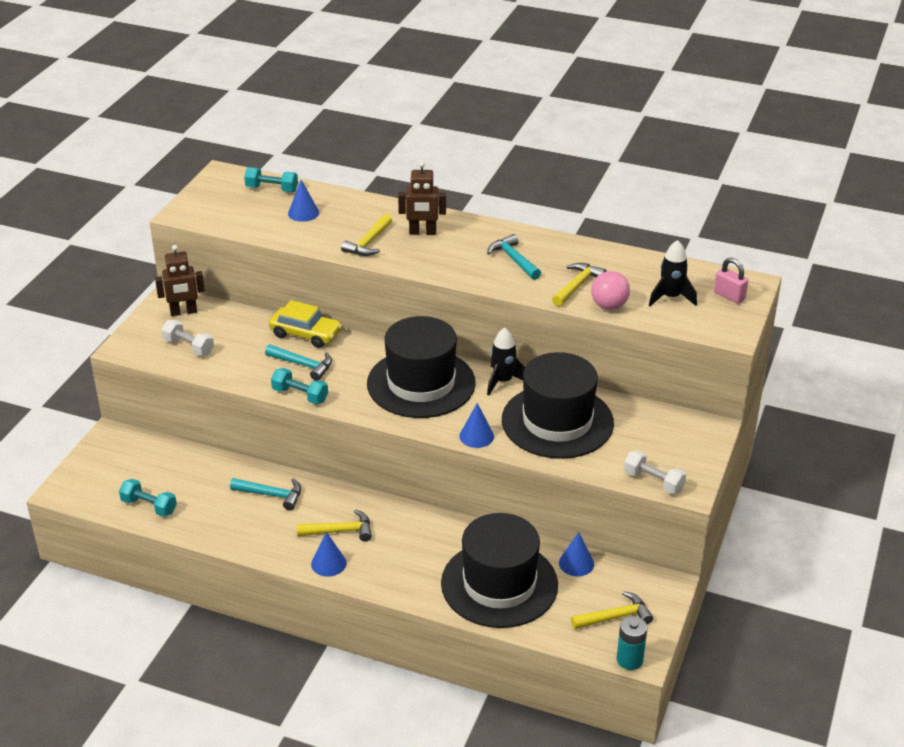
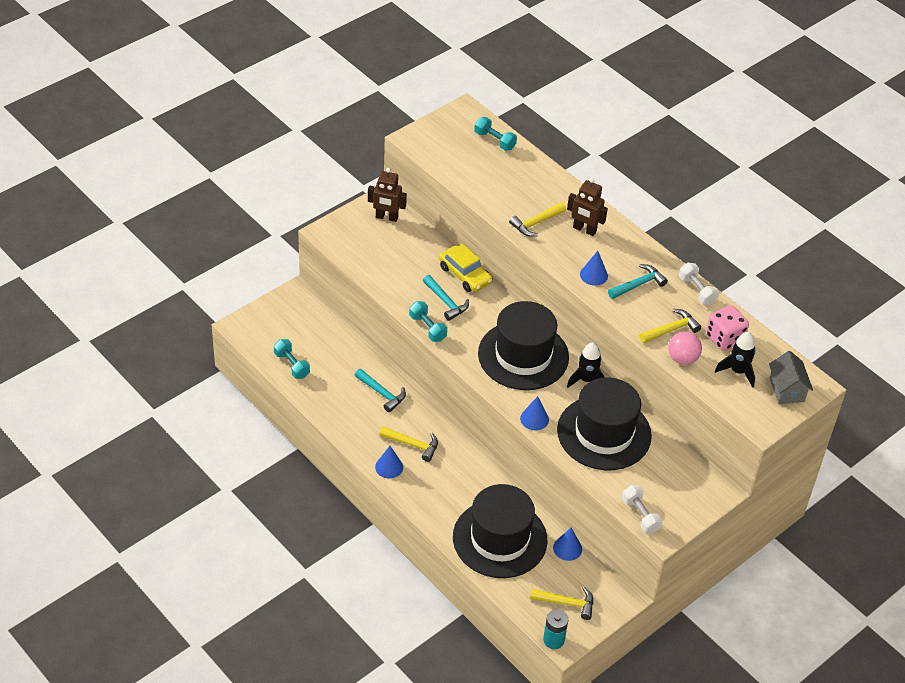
camera: 25 degrees right, 10 degrees up
white dumbbell [161,320,214,356] -> white dumbbell moved to [679,262,719,305]
blue cone [288,180,319,222] -> blue cone moved to [580,251,608,286]
turquoise hammer [487,234,541,280] -> turquoise hammer turned 60 degrees clockwise [608,264,668,299]
pink padlock [714,258,748,304] -> grey house [769,351,813,404]
none -> pink dice [706,305,749,351]

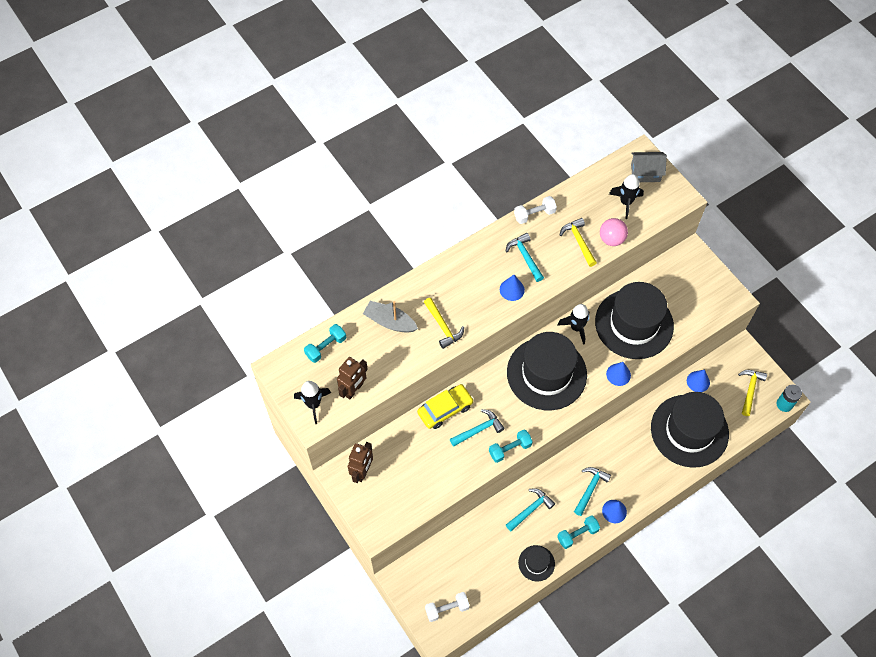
camera: 80 degrees left, 15 degrees up
turquoise dumbbell [274,339,310,379] -> turquoise dumbbell moved to [557,515,600,549]
yellow hammer [379,426,438,462] -> turquoise hammer [574,467,611,516]
brown robot [567,178,608,236] -> brown robot moved to [337,357,368,399]
white dumbbell [622,485,663,533] -> white dumbbell moved to [425,592,470,622]
pink dice [706,305,749,351] -> none
none -> black rocket [294,381,331,424]
none -> grey boat [363,301,418,333]
none -> black hat [518,545,555,581]

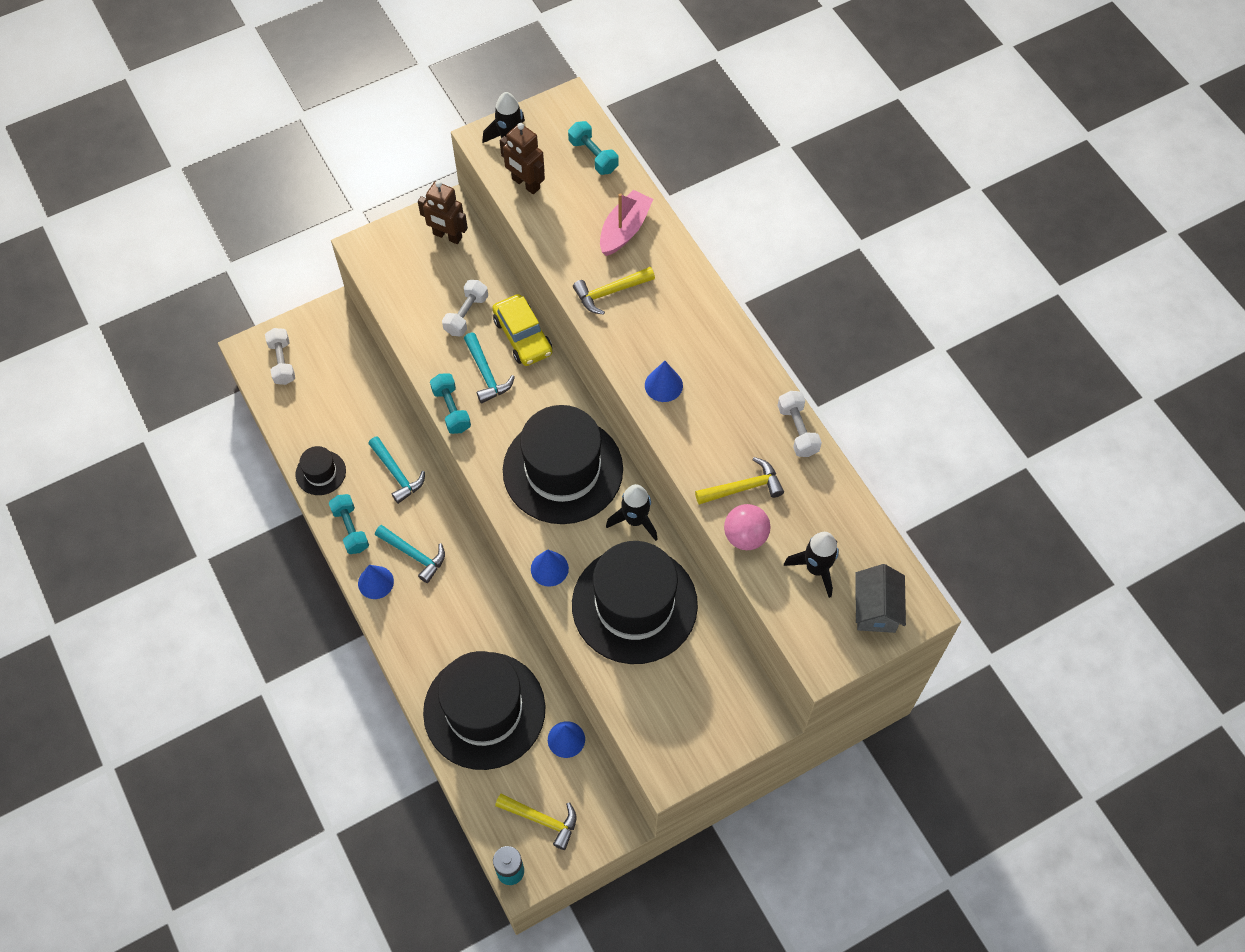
camera: 95 degrees right, 0 degrees up
grey boat [363,301,418,333] -> pink boat [600,190,653,256]
turquoise hammer [505,233,544,282] -> none
none -> white dumbbell [442,280,488,336]

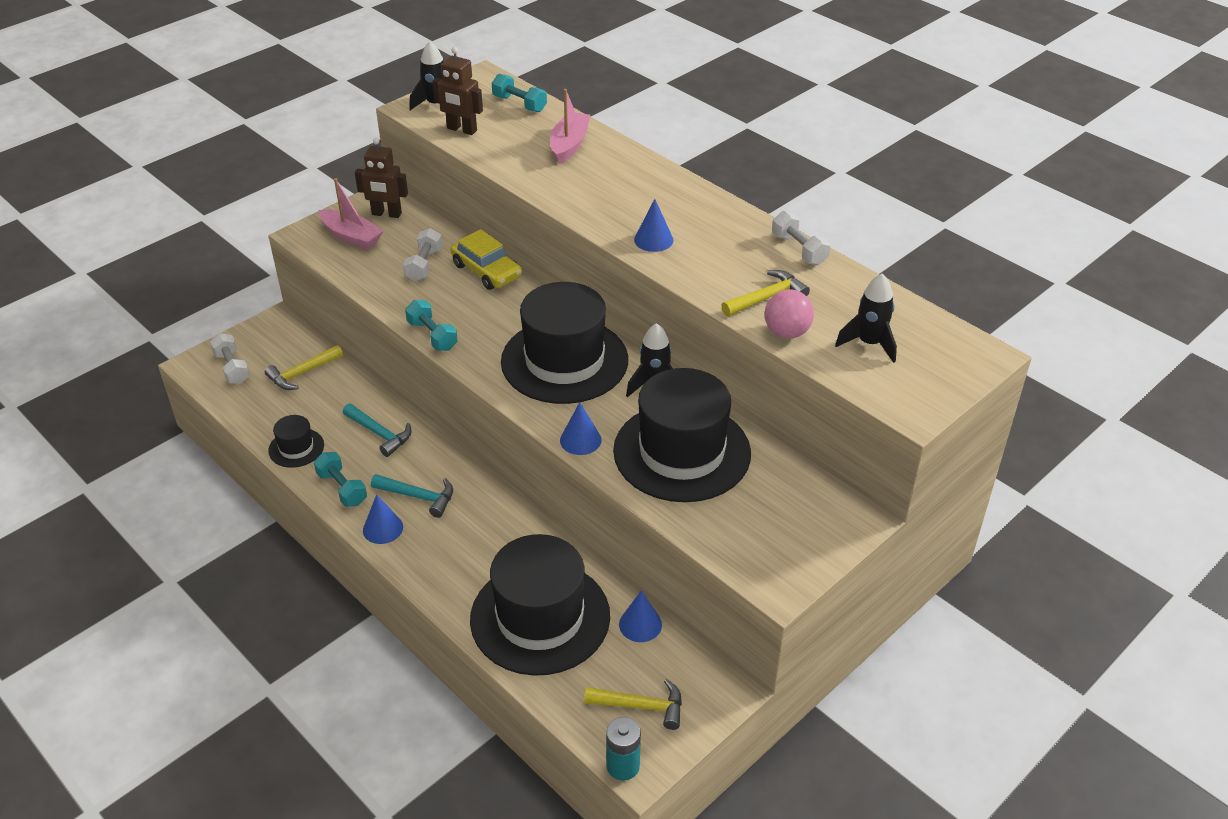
camera: 15 degrees left, 20 degrees down
turquoise hammer [464,333,515,403] -> none
yellow hammer [573,267,655,315] -> yellow hammer moved to [265,345,343,390]
grey house [856,564,906,633] -> none
none -> pink boat [319,178,383,250]

